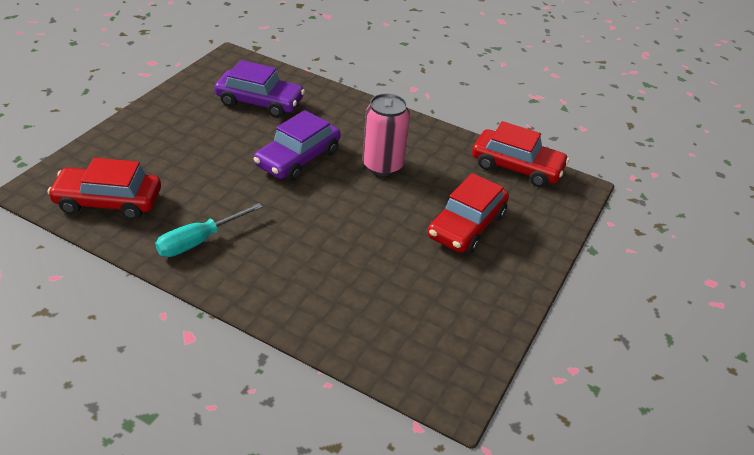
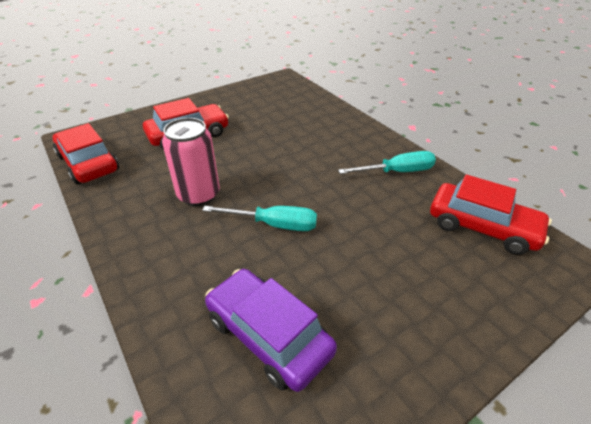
camera: 150 degrees left, 0 degrees up
purple car [254,110,341,181] -> turquoise screwdriver [202,206,317,231]

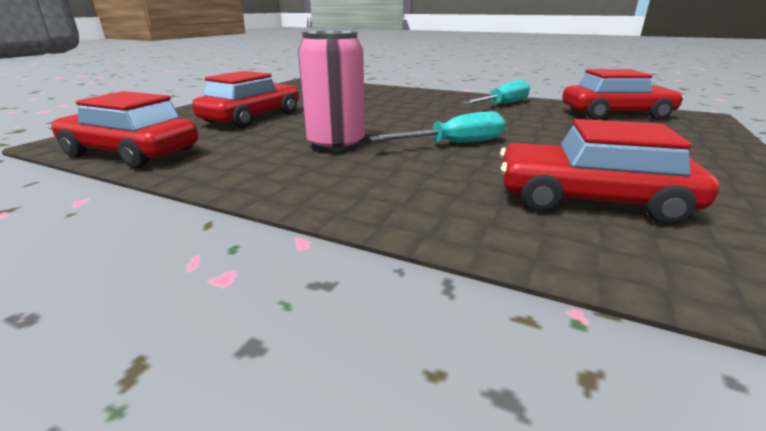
camera: 30 degrees left, 15 degrees down
purple car [205,269,337,392] -> red car [500,119,719,224]

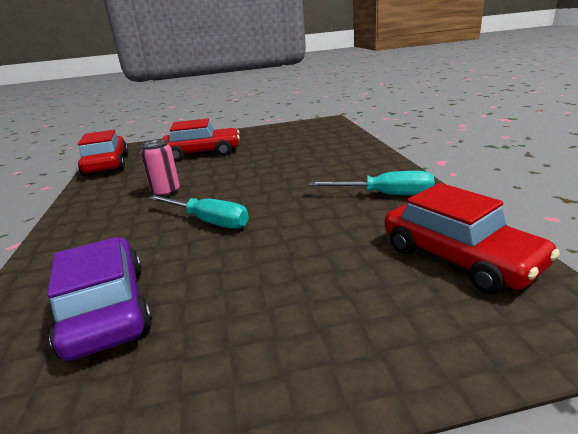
camera: 55 degrees right, 0 degrees up
pink can [298,31,365,152] -> pink can [141,140,180,197], size x0.65
red car [500,119,719,224] -> purple car [47,237,152,361]

